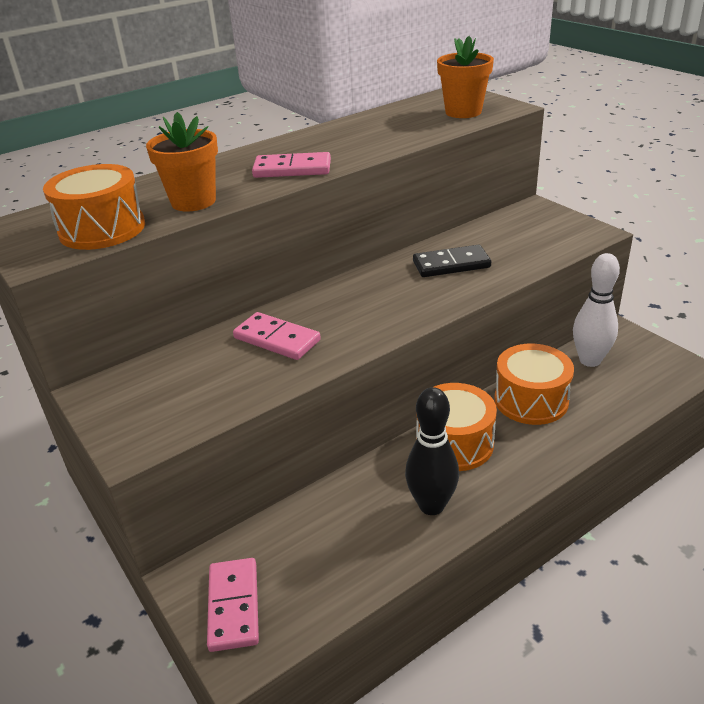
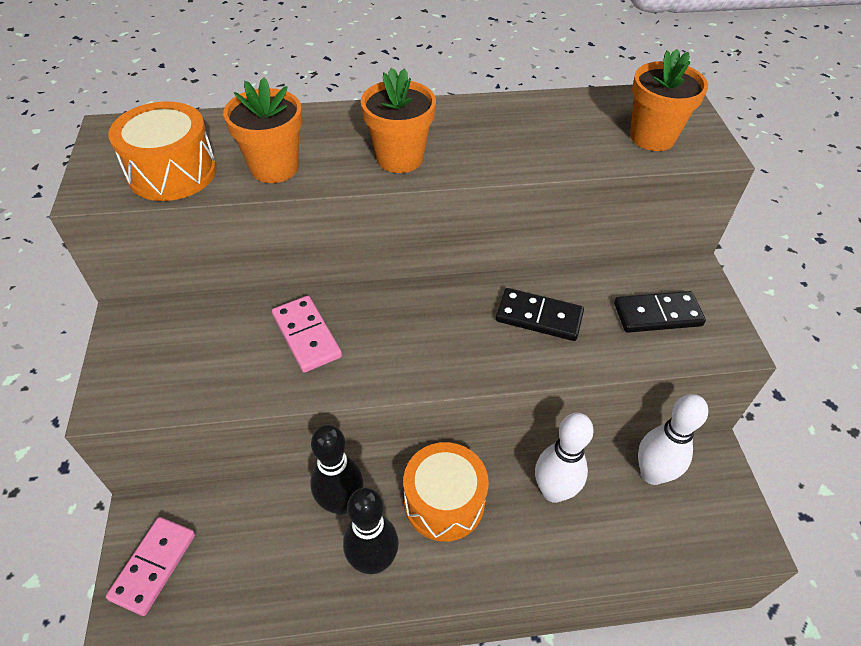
camera: 25 degrees right, 15 degrees up
pink domino [252,152,331,178] -> orange flower pot [361,68,436,173]
orange drum [494,344,574,425] -> white bowling pin [535,413,594,503]
none -> black bowling pin [310,425,363,515]
none -> black domino [614,291,706,333]

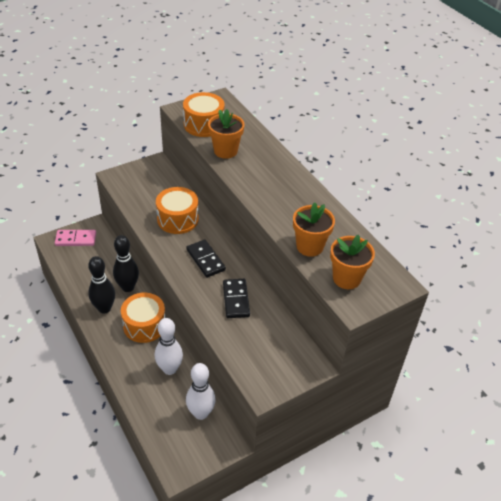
camera: 65 degrees right, 5 degrees down
pink domino [272,296,342,373] -> orange drum [156,187,199,234]
orange flower pot [361,68,436,173] -> orange flower pot moved to [293,203,335,257]
black domino [614,291,706,333] -> black domino moved to [186,240,226,278]

